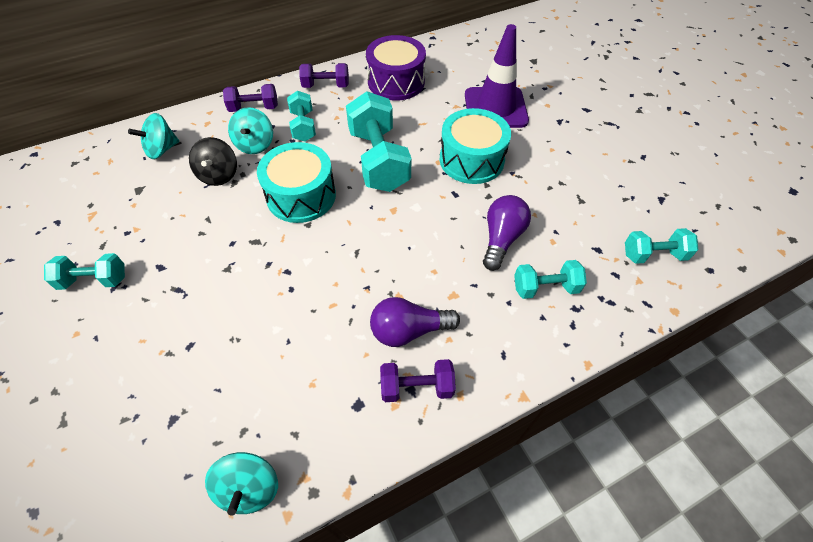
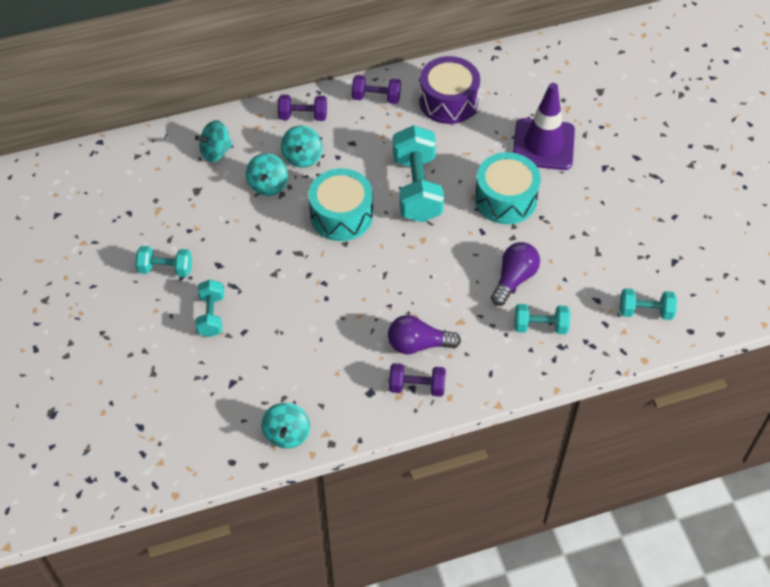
camera: 10 degrees right, 0 degrees up
black spinning top [189,137,237,186] -> turquoise spinning top [246,153,288,196]
turquoise dumbbell [287,90,316,142] -> turquoise dumbbell moved to [195,280,224,337]

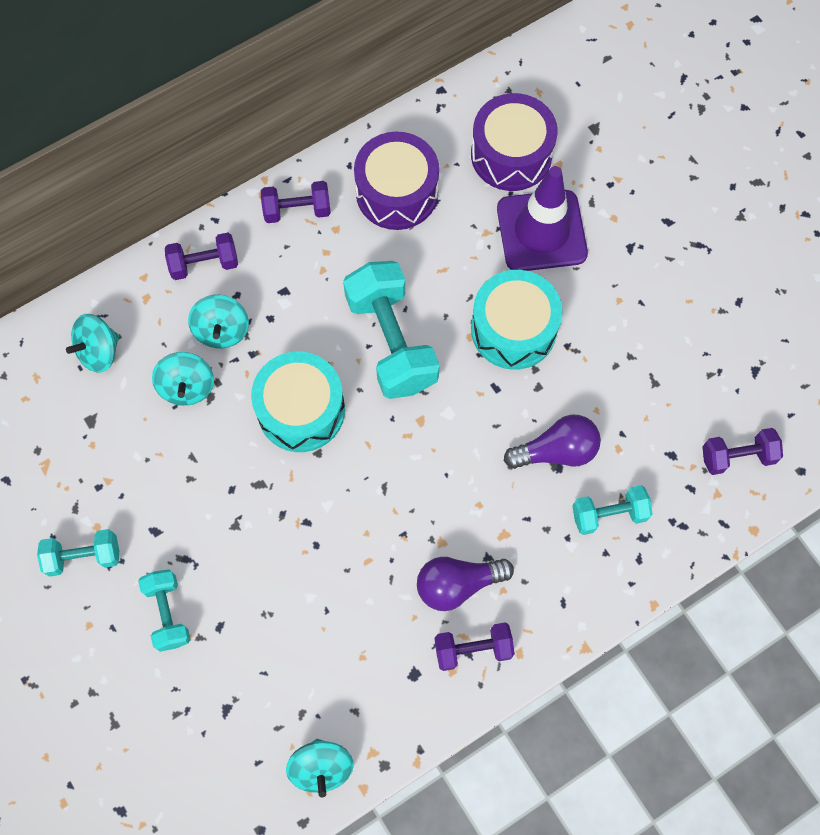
camera: 15 degrees left, 15 degrees up
purple light bulb [491,242,540,306] -> purple light bulb turned 60 degrees clockwise [504,415,601,469]
turquoise dumbbell [619,288,677,320] -> purple dumbbell [702,428,783,475]
none -> purple drum [471,93,558,191]

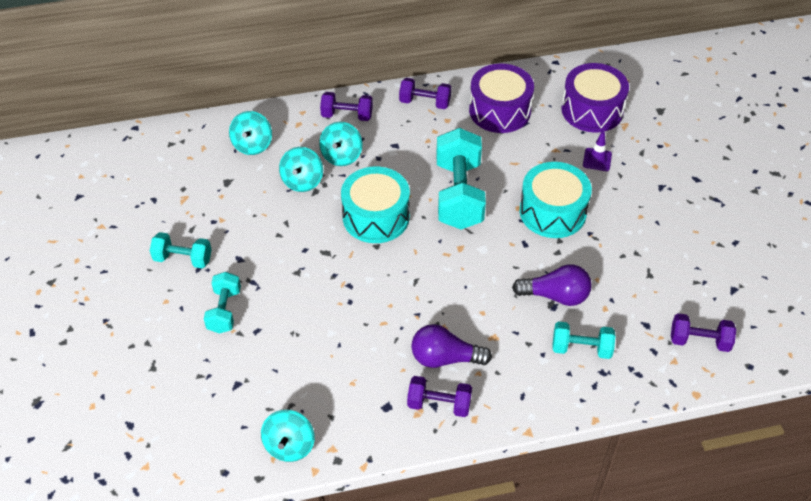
camera: 20 degrees right, 20 degrees down
turquoise spinning top [66,314,119,373] -> turquoise spinning top turned 60 degrees counterclockwise [229,111,272,155]
purple traffic cone [497,166,588,271] -> purple traffic cone [583,131,612,171], size x0.43

